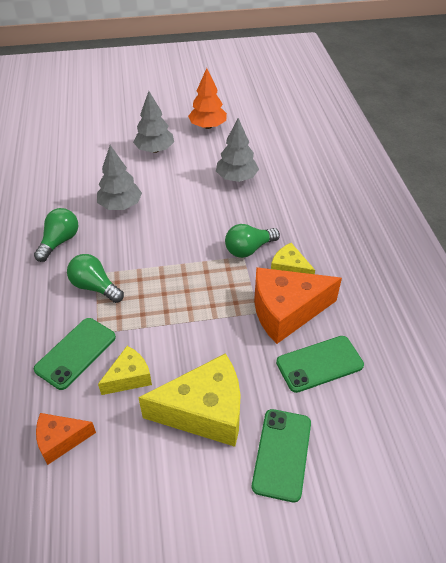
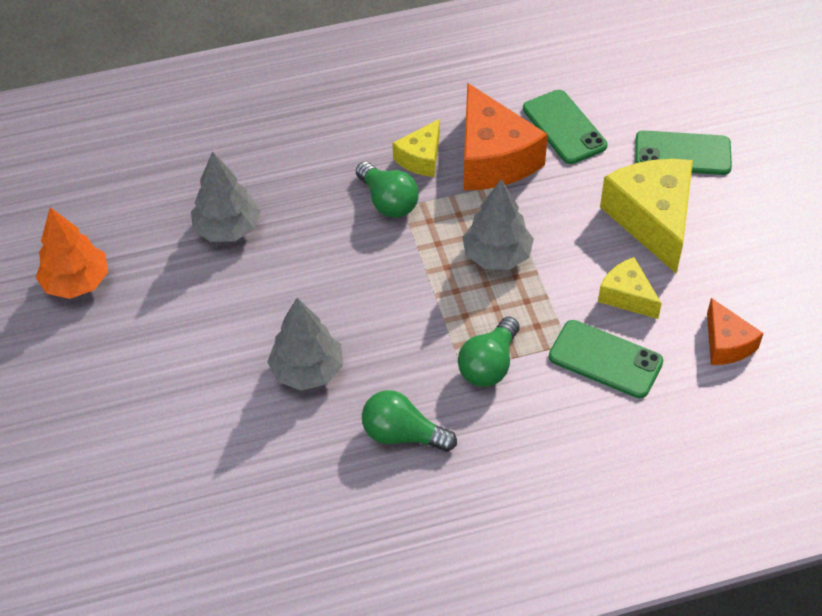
camera: 95 degrees left, 5 degrees up
grey tree [133,91,174,153] -> grey tree moved to [462,179,534,270]

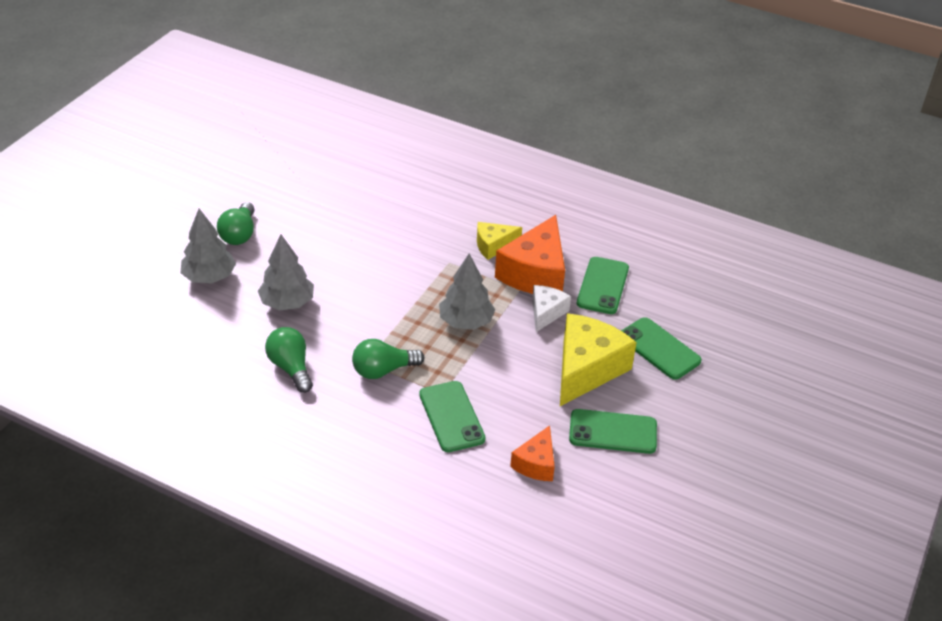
camera: 40 degrees right, 10 degrees down
orange tree [36,207,108,299] -> none
grey tree [191,152,261,242] -> grey tree moved to [181,209,236,284]
green light bulb [356,162,419,218] -> green light bulb moved to [217,202,255,245]
yellow cheese [598,257,662,319] -> none
none -> white cheese [532,285,571,332]
none -> green phone [569,409,657,454]

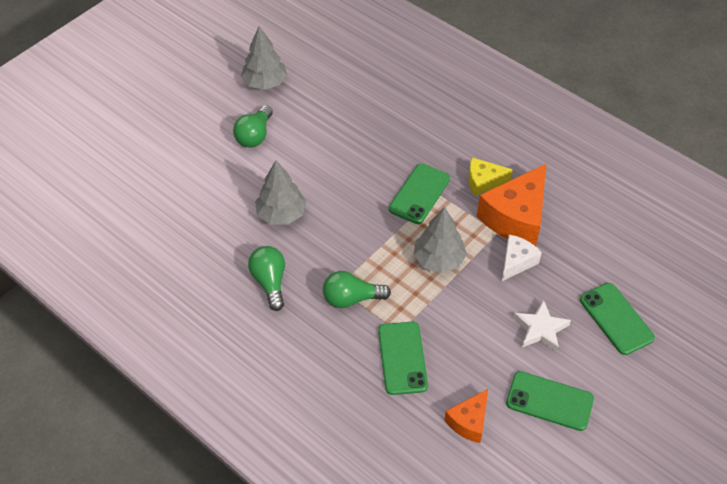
camera: 15 degrees right, 10 degrees up
grey tree [181,209,236,284] -> grey tree moved to [241,26,287,90]
yellow cheese [560,313,637,406] -> white star [513,300,571,352]
green phone [577,257,629,314] -> green phone moved to [389,164,450,224]

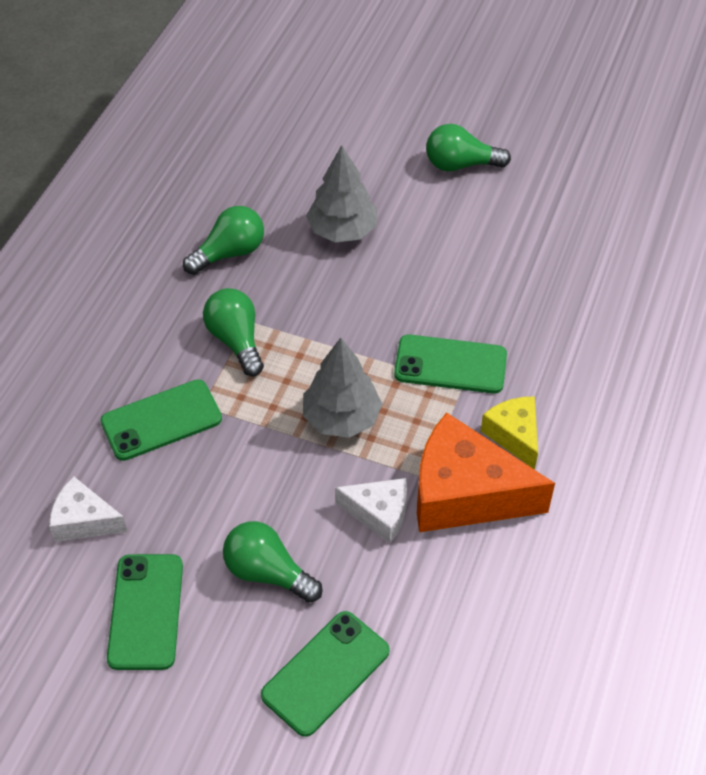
camera: 70 degrees right, 0 degrees up
grey tree [241,26,287,90] -> none
orange cheese [444,389,488,443] -> white cheese [49,476,128,542]
white star [513,300,571,352] -> green light bulb [223,521,323,603]

